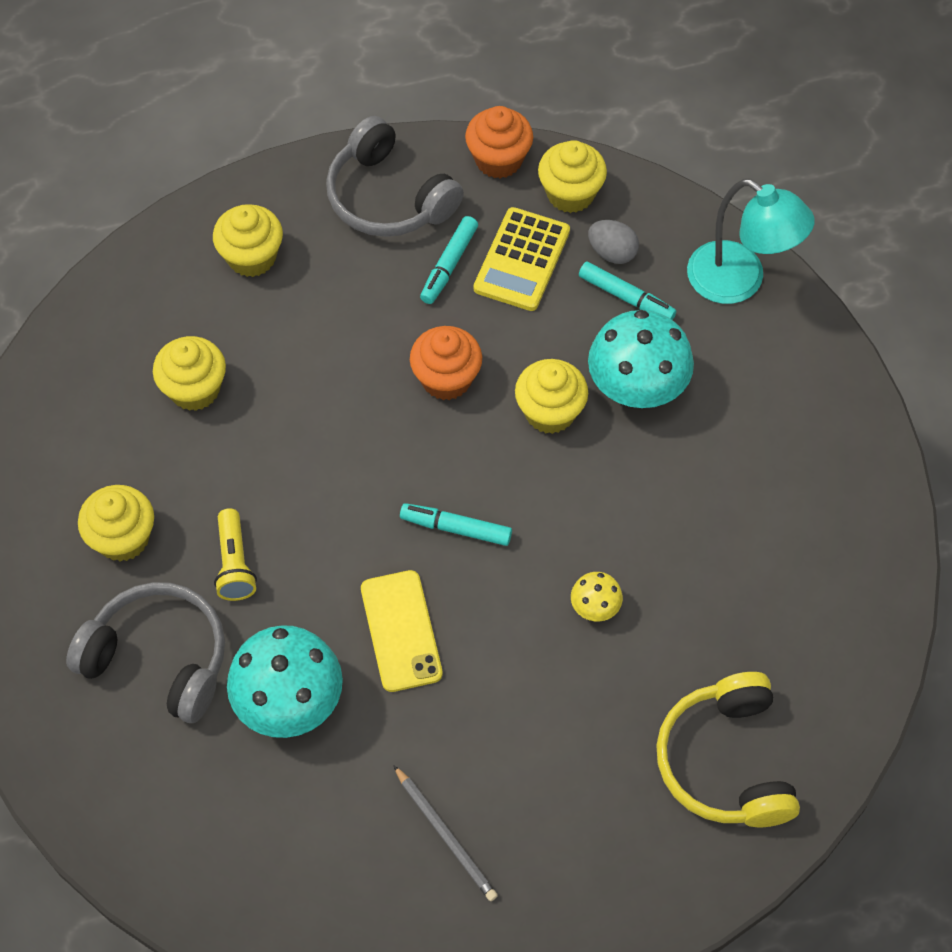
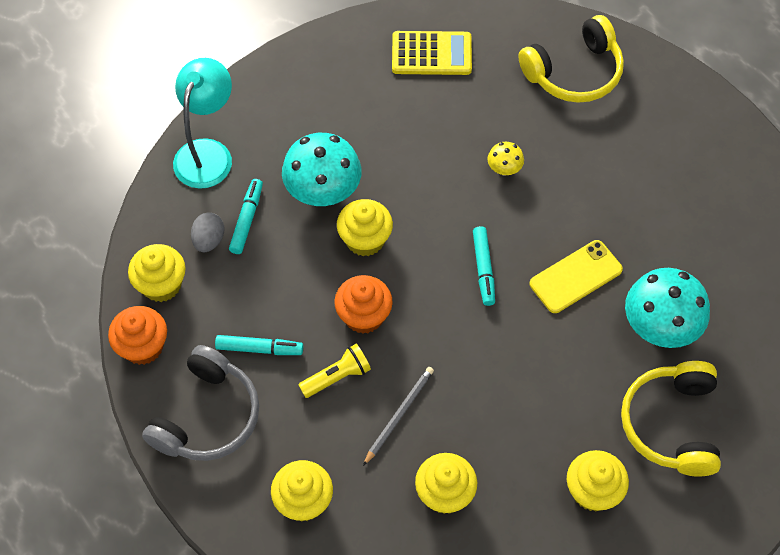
camera: 110 degrees left, 0 degrees up
grey headphones [66,582,225,723] -> yellow headphones [621,361,721,477]
yellow flashlight [214,508,257,601] -> yellow flashlight moved to [298,344,371,398]
grey pencil [393,765,498,901] -> grey pencil moved to [363,367,434,466]
yellow calculator [474,207,570,311] -> yellow calculator moved to [392,31,472,75]

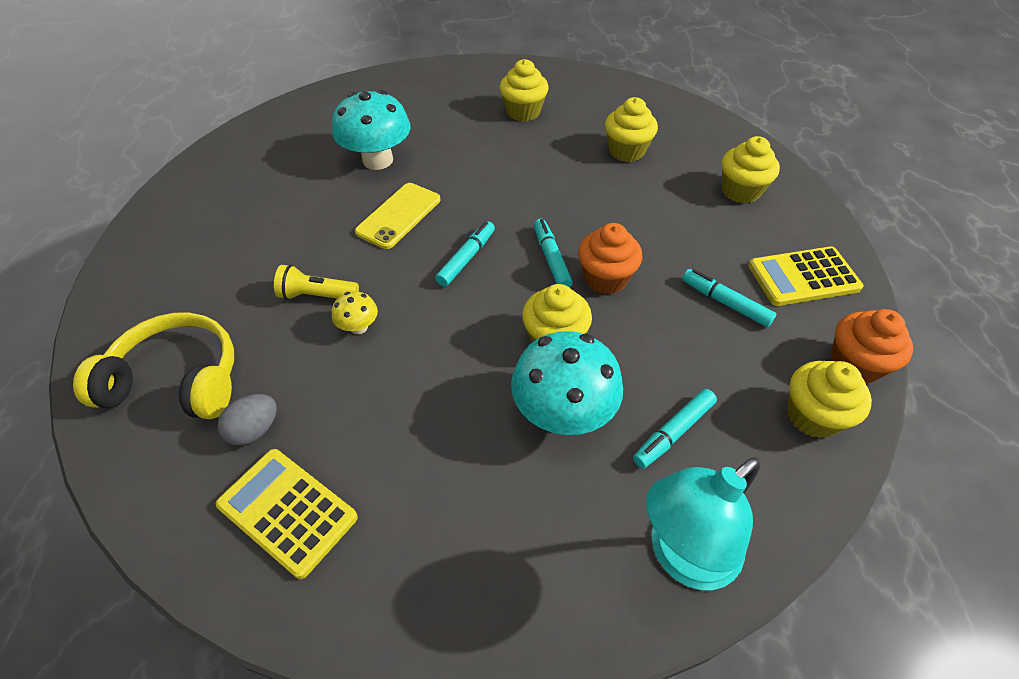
camera: 145 degrees left, 10 degrees down
grey headphones [142,345,259,461] -> yellow calculator [748,247,863,306]
grey egg [191,212,224,252] -> grey egg moved to [217,394,277,445]
yellow flashlight [298,344,371,398] -> yellow flashlight moved to [274,265,359,300]
grey pencil [363,367,434,466] -> none
yellow phone [530,240,623,313] -> yellow phone turned 60 degrees counterclockwise [355,183,440,249]
yellow headphones [621,361,721,477] -> none
none -> turquoise marker [534,219,572,287]

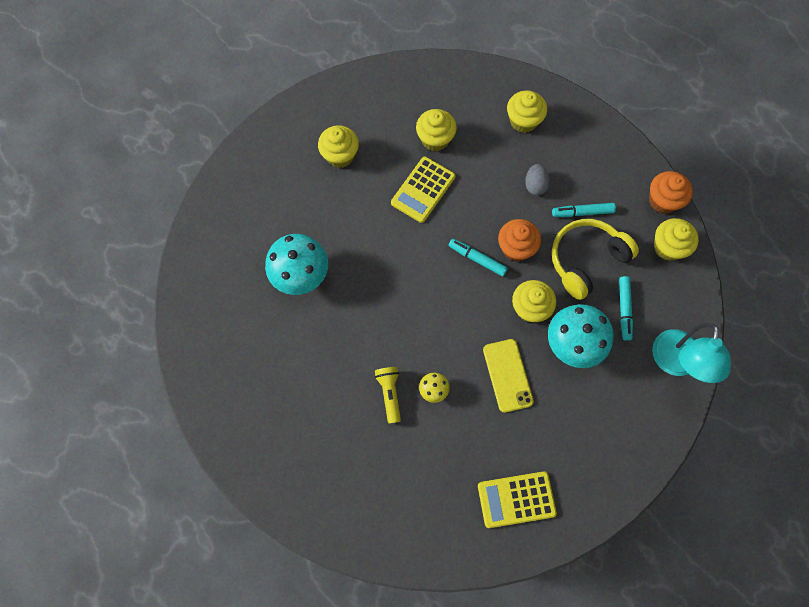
camera: 45 degrees left, 20 degrees up
yellow headphones [73,312,234,419] -> yellow headphones moved to [552,219,639,300]
grey egg [217,394,277,445] -> grey egg moved to [525,164,550,195]
yellow flashlight [274,265,359,300] -> yellow flashlight turned 120 degrees clockwise [375,367,401,424]
yellow phone [355,183,440,249] -> yellow phone moved to [483,339,534,413]
turquoise marker [435,221,495,287] -> none
yellow calculator [748,247,863,306] -> yellow calculator moved to [391,156,455,223]

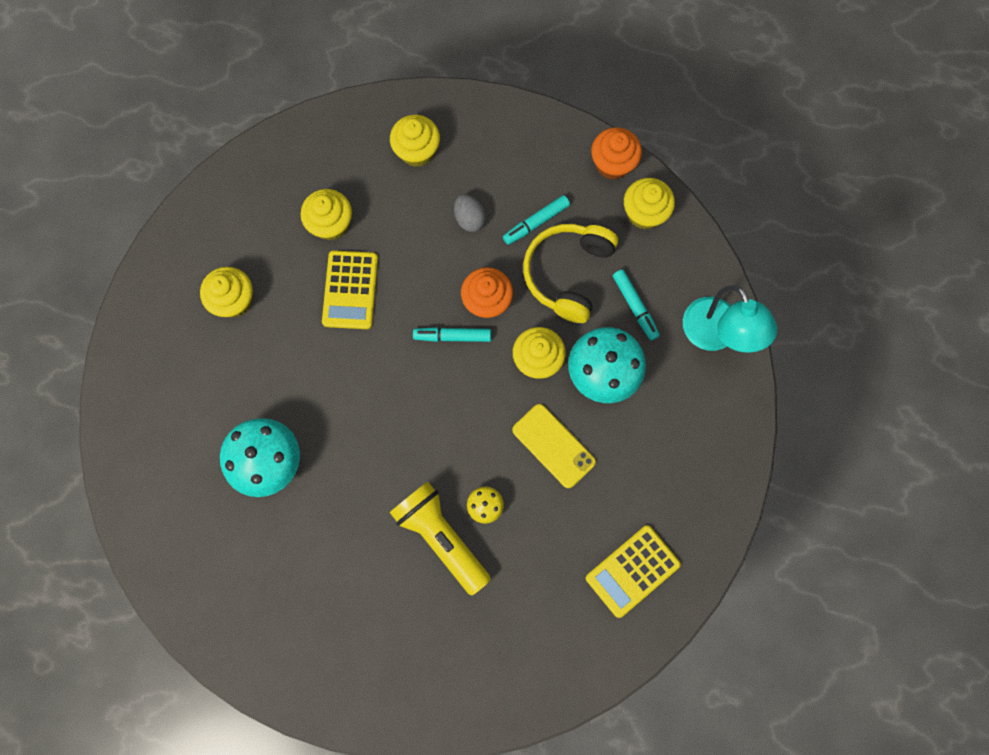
camera: 30 degrees left, 5 degrees up
yellow flashlight [375,367,401,424] -> yellow flashlight [390,482,491,595], size x1.74

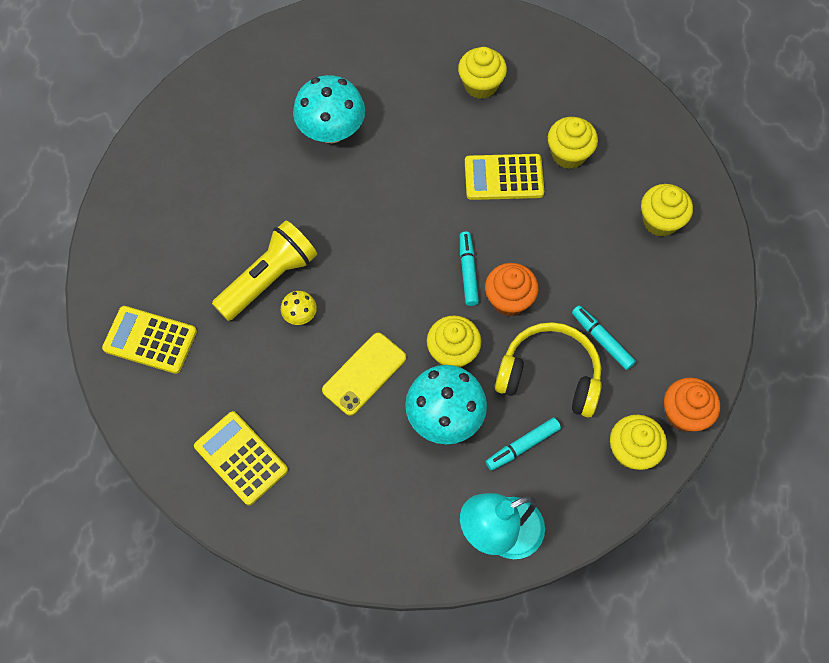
camera: 85 degrees right, 10 degrees down
grey egg [454,194,486,232] -> none
none -> yellow calculator [102,306,197,374]

